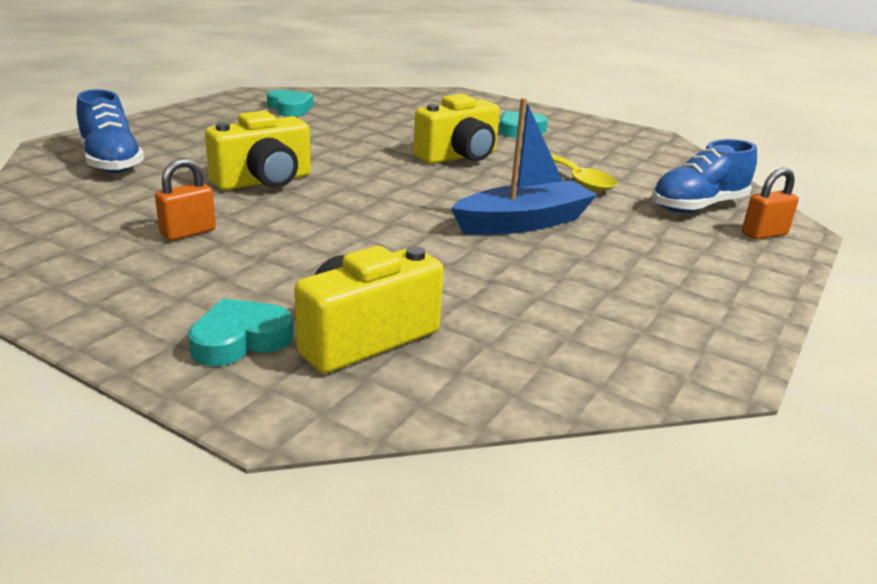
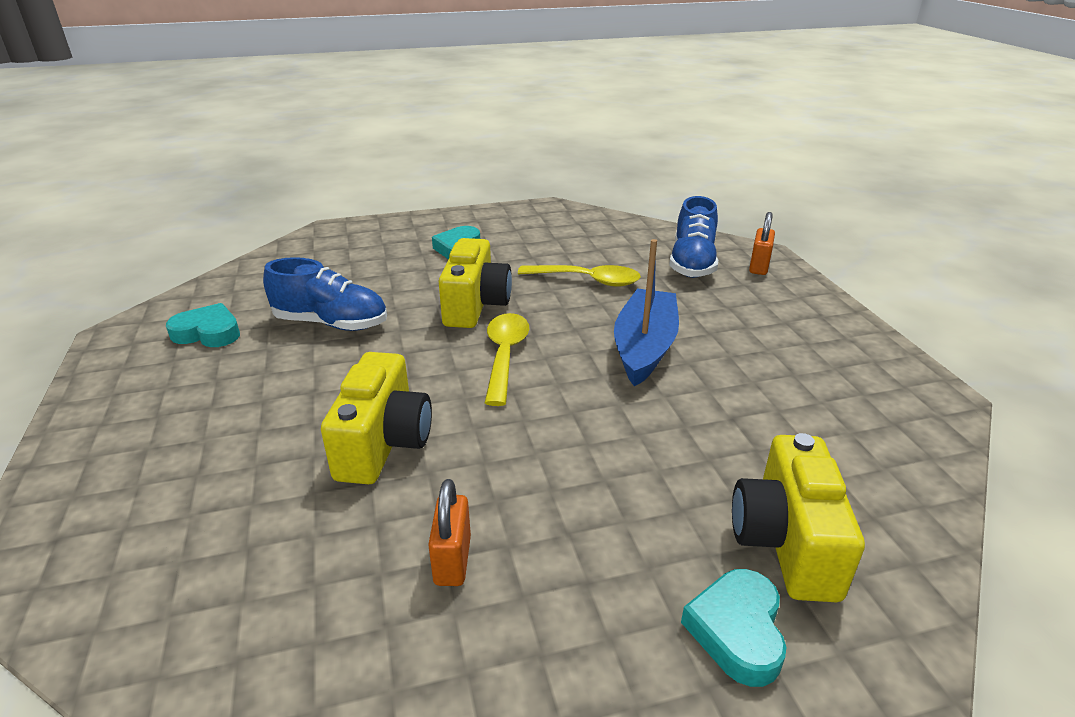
camera: 45 degrees left, 5 degrees up
blue shoe [76,89,144,173] -> blue shoe moved to [263,257,387,331]
none -> yellow spoon [485,313,529,406]

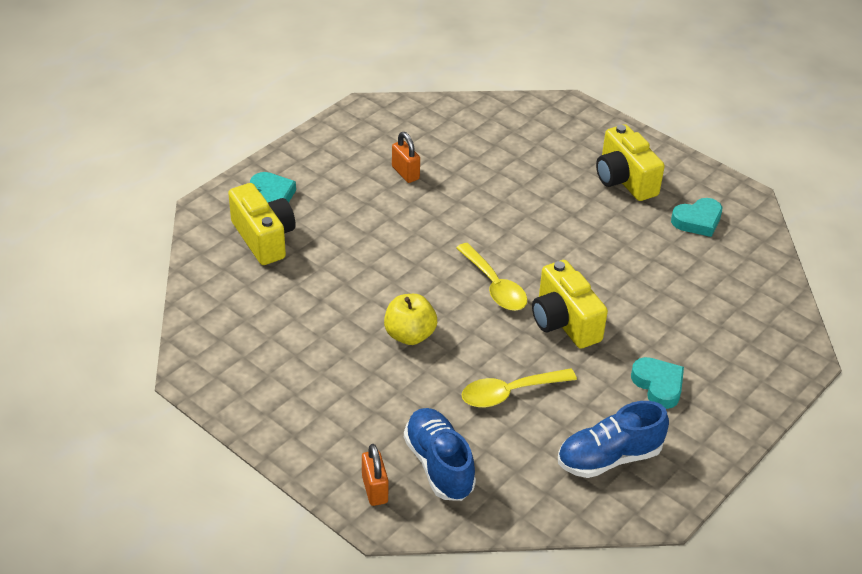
camera: 145 degrees right, 10 degrees up
blue shoe [263,257,387,331] -> blue shoe moved to [558,401,669,478]
yellow camera [321,352,432,484] -> yellow camera moved to [596,124,665,201]
blue boat [614,239,679,386] -> yellow apple [384,294,437,345]

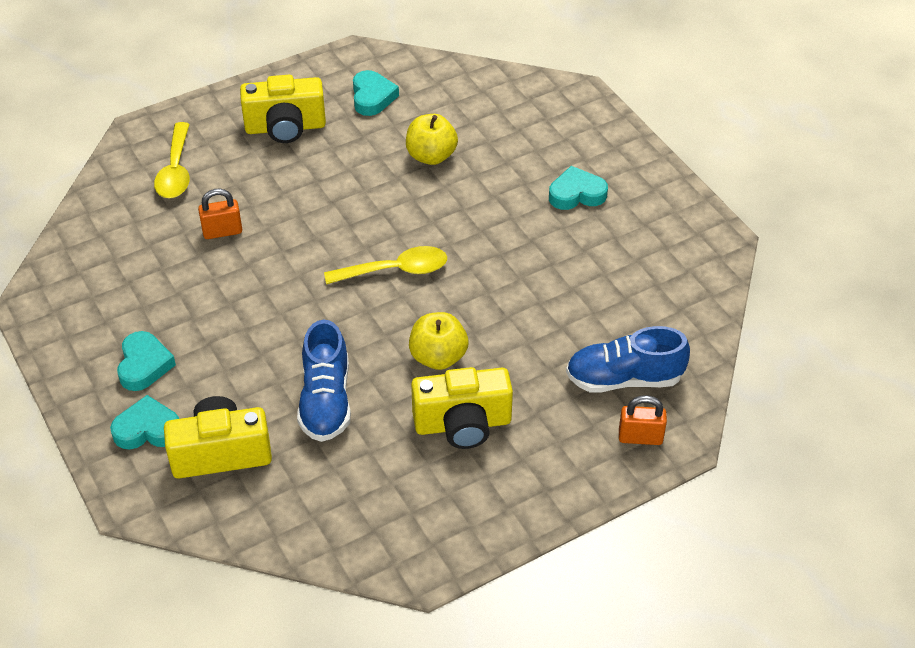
camera: 70 degrees left, 5 degrees up
orange padlock [392,132,420,183] -> orange padlock moved to [198,189,242,239]
yellow spoon [461,368,577,407] -> yellow spoon moved to [154,122,190,198]
yellow camera [532,260,608,349] -> yellow camera moved to [411,367,513,449]
blue shoe [558,401,669,478] -> blue shoe moved to [297,320,351,442]
none -> turquoise heart [117,331,176,391]
none -> yellow apple [406,114,458,165]

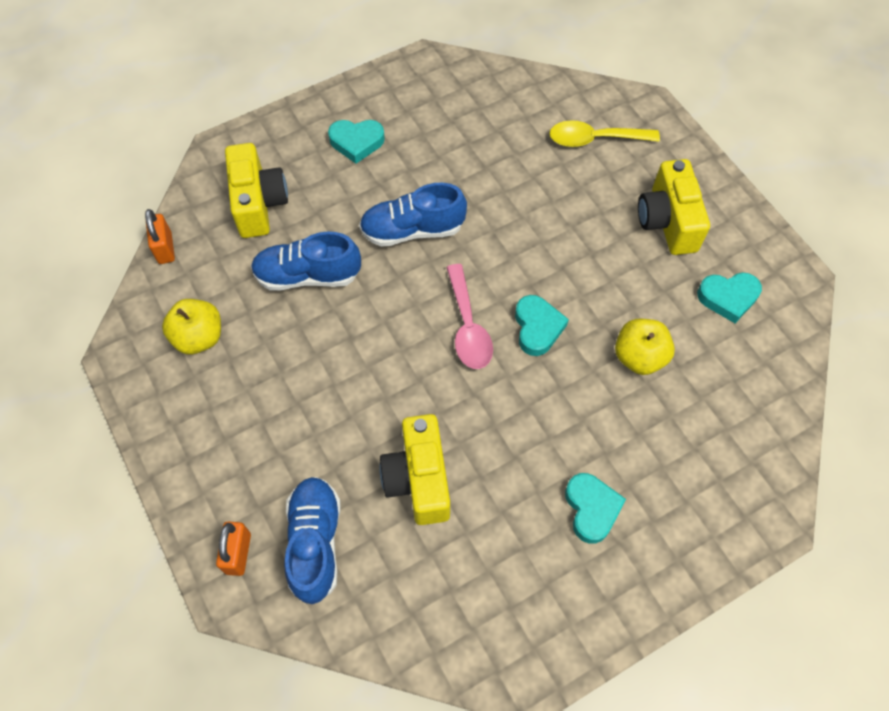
camera: 90 degrees right, 15 degrees up
turquoise heart [110,395,179,450] -> turquoise heart moved to [515,295,569,356]
orange padlock [198,189,242,239] -> orange padlock moved to [145,209,175,264]
yellow spoon [324,246,447,284] -> pink spoon [446,264,493,369]
yellow apple [409,312,468,370] -> yellow apple moved to [162,299,221,354]
yellow camera [411,367,513,449] -> yellow camera moved to [379,414,450,525]
none -> blue shoe [359,183,467,247]

